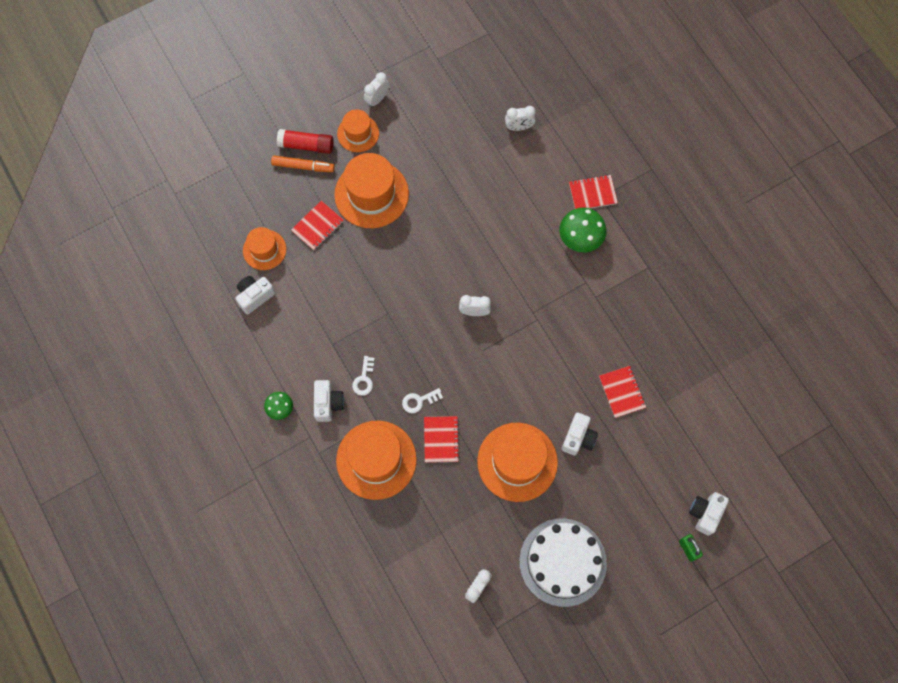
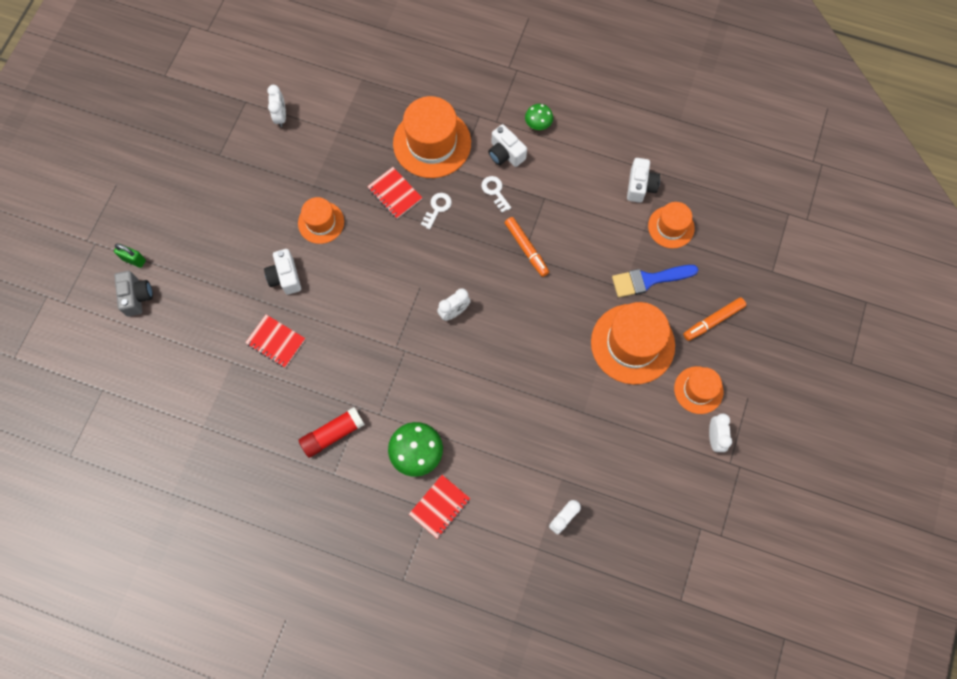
camera: 140 degrees right, 0 degrees up
red glue stick [277,129,334,154] -> red glue stick moved to [299,407,365,458]
red notebook [291,201,344,250] -> blue brush [612,265,698,297]
orange hat [477,423,558,502] -> orange hat [298,197,344,244], size x0.58
white cake [519,518,607,607] -> none
white camera [689,492,729,536] -> grey camera [114,271,153,317]
none -> orange marker [505,217,549,277]

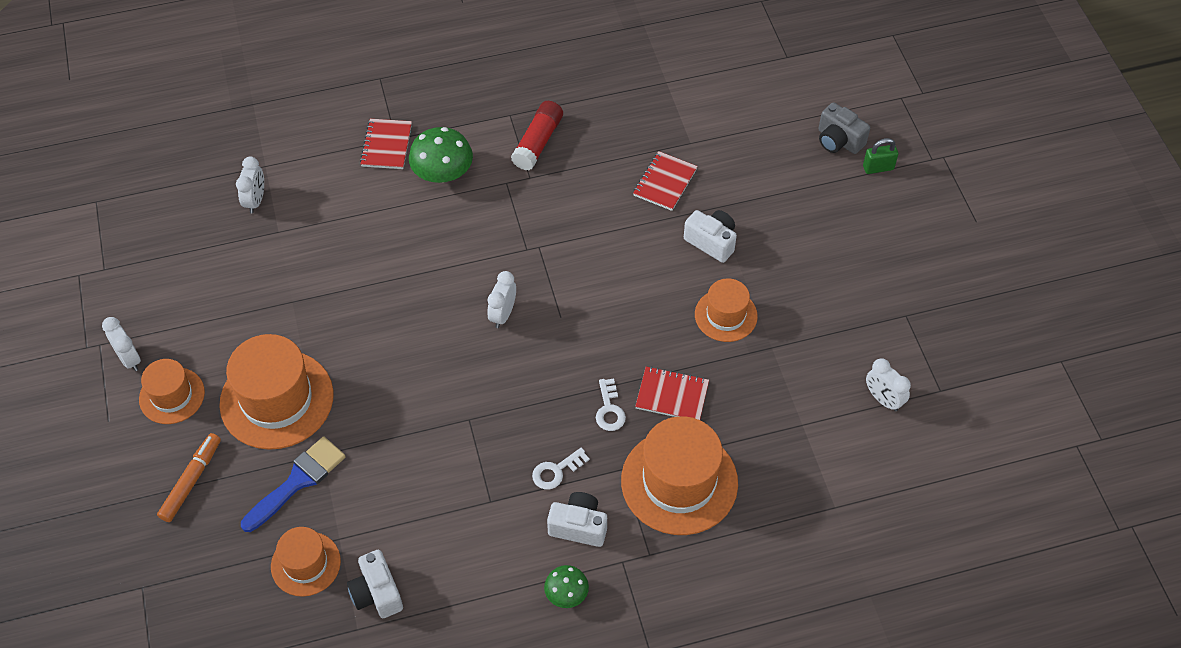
camera: 145 degrees right, 15 degrees down
red notebook [245,315,306,368] -> red notebook turned 60 degrees counterclockwise [633,151,698,211]
white key [482,176,511,213] -> white key turned 120 degrees clockwise [532,448,590,489]
orange marker [505,217,549,277] -> none

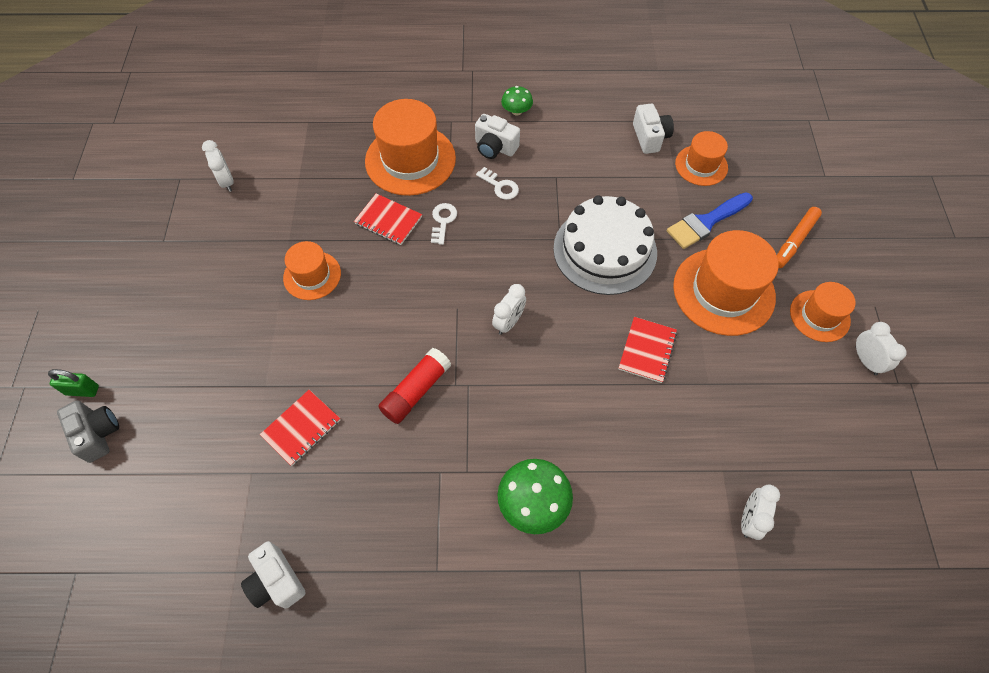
camera: 165 degrees left, 5 degrees up
red notebook [360,119,412,169] -> red notebook moved to [619,317,677,383]
red glue stick [511,101,563,171] -> red glue stick moved to [378,348,451,424]
white key [532,448,590,489] -> white key turned 60 degrees clockwise [476,167,519,200]
white camera [684,210,737,263] -> white camera moved to [241,541,306,609]
none -> white cake [553,195,657,295]

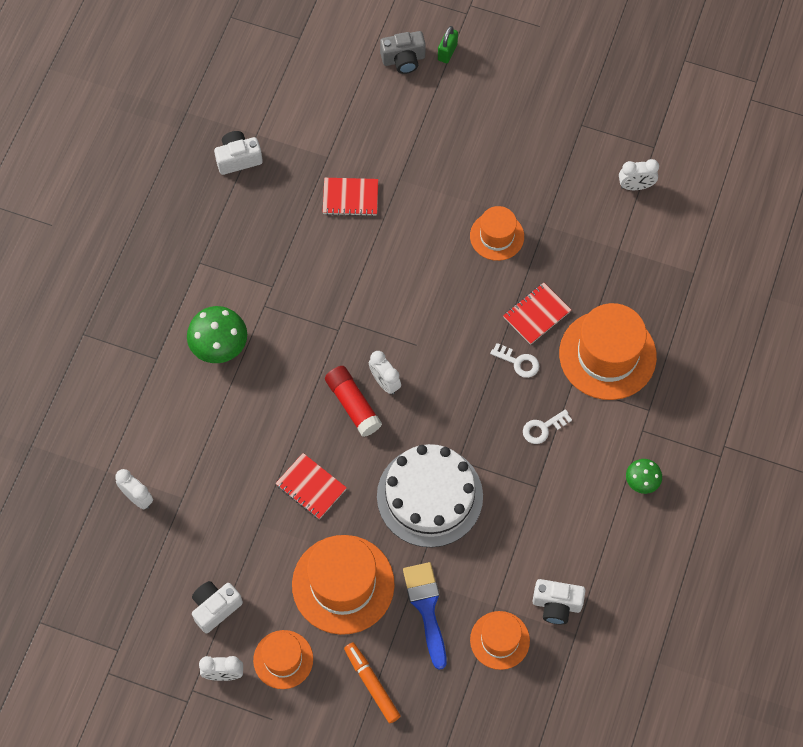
camera: 110 degrees right, 5 degrees up
red notebook [260,390,340,466] -> red notebook turned 60 degrees counterclockwise [322,178,378,216]
red glue stick [378,348,451,424] -> red glue stick moved to [325,366,382,437]
white camera [475,114,520,159] -> white camera moved to [192,581,243,633]

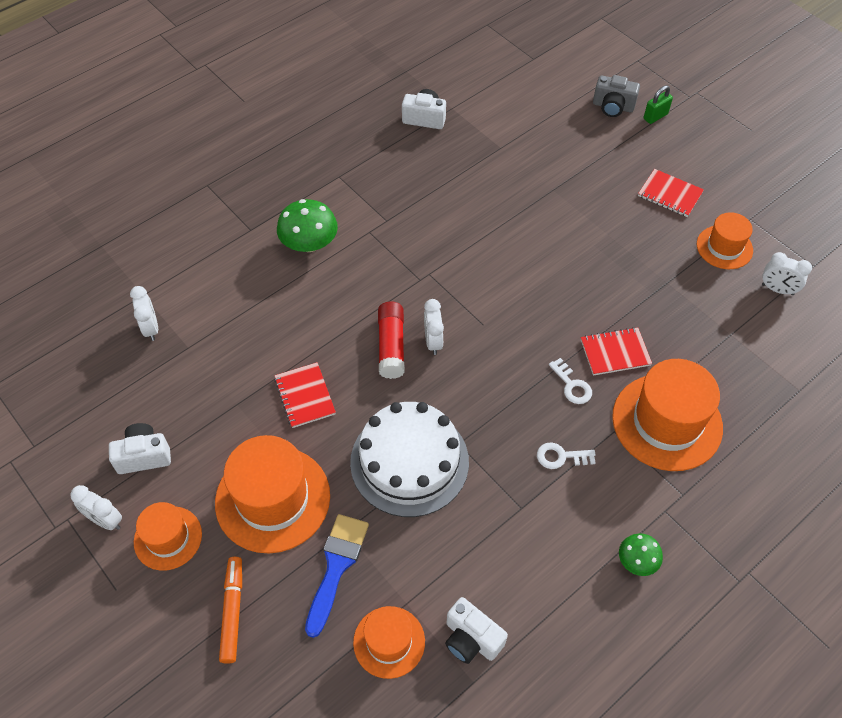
camera: 30 degrees right, 10 degrees down
red notebook [322,178,378,216] -> red notebook moved to [638,169,704,217]
orange hat [470,206,524,261] -> orange hat moved to [697,212,753,269]

